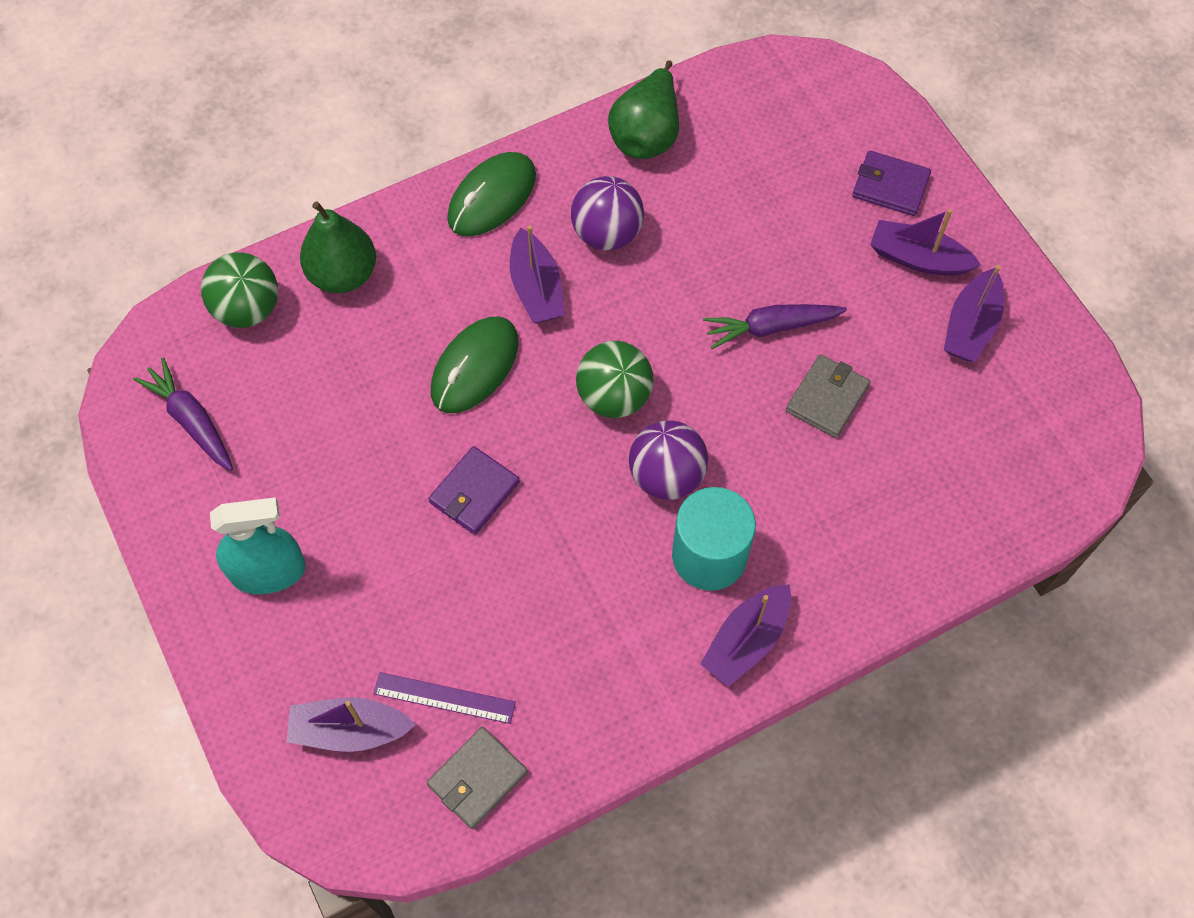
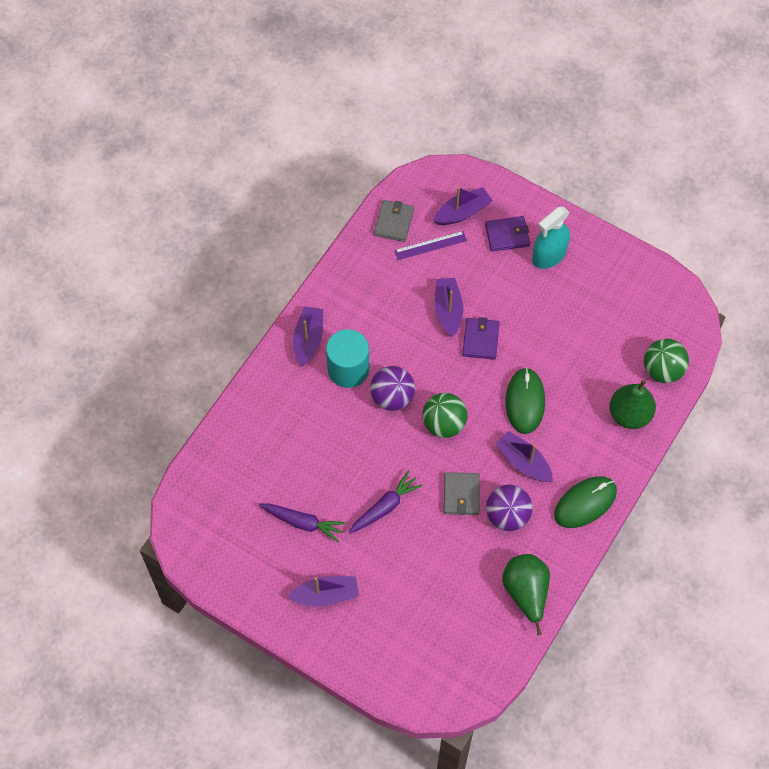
camera: 150 degrees right, 0 degrees up
purple carrot [133,358,233,471] -> purple carrot moved to [259,503,346,543]
green mouse [447,152,536,236] -> green mouse turned 45 degrees clockwise [554,477,617,528]
grey wallet [786,354,870,438] -> grey wallet moved to [444,472,480,515]
purple wallet [852,151,931,216] -> purple wallet moved to [485,216,530,252]
purple boat [944,265,1004,362] -> purple boat moved to [435,278,463,337]

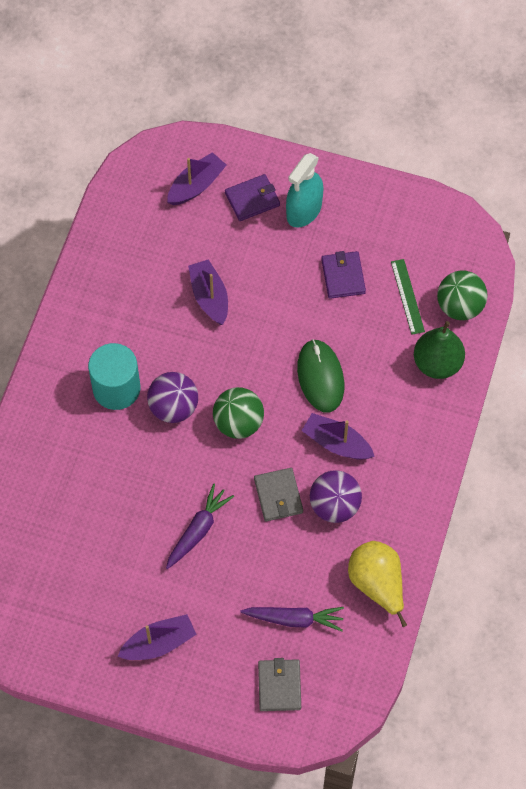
camera: 15 degrees left, 0 degrees up
purple carrot [259,503,346,543] -> purple carrot moved to [241,607,344,631]
purple boat [293,306,323,366] -> none
grey wallet [374,200,414,242] -> grey wallet moved to [258,658,301,711]
purple ruler [395,231,467,260] -> none
purple wallet [462,317,500,360] -> purple wallet moved to [321,251,366,299]
green pear [502,554,550,635] -> yellow pear [348,541,407,627]
green mouse [554,477,617,528] -> none
none -> green ruler [391,259,425,335]

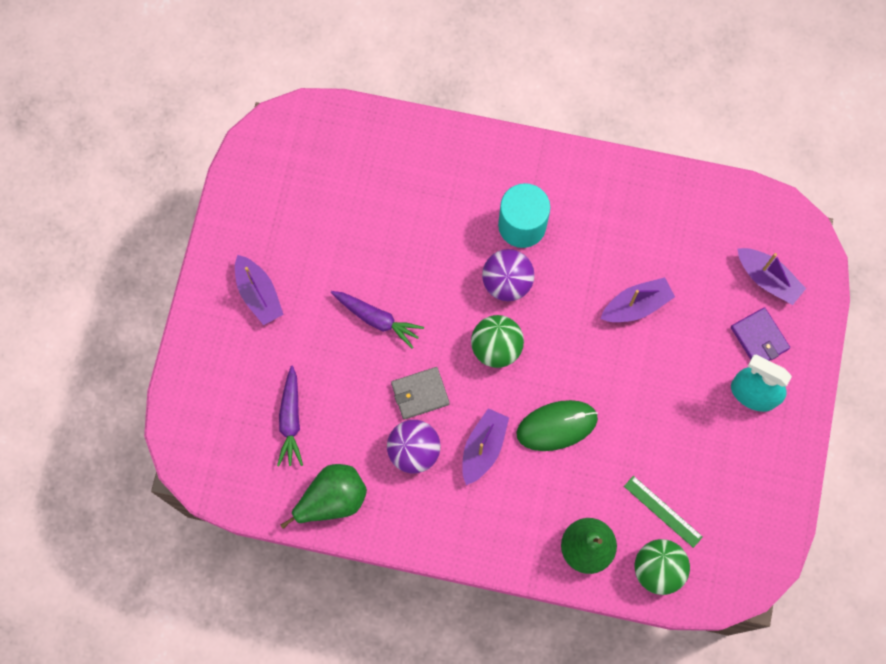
camera: 85 degrees right, 10 degrees up
grey wallet [258,658,301,711] -> none
purple wallet [321,251,366,299] -> none
yellow pear [348,541,407,627] -> green pear [281,464,367,529]
green ruler [391,259,425,335] -> green ruler turned 60 degrees clockwise [624,476,703,548]

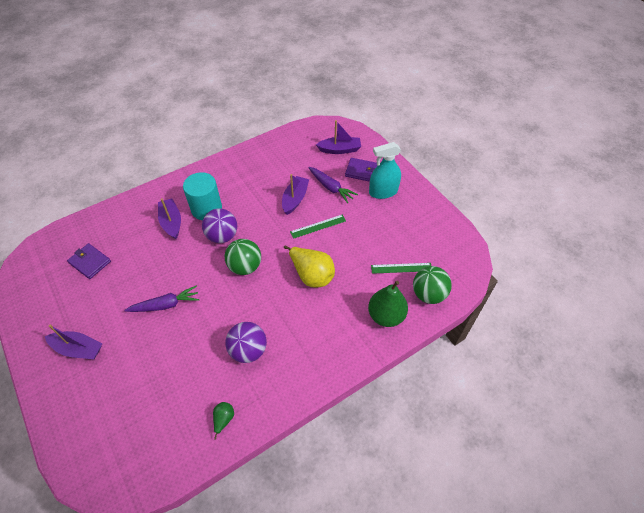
camera: 45 degrees left, 20 degrees down
purple carrot [277,366,303,466] -> purple carrot moved to [308,167,358,203]
green pear [281,464,367,529] -> green pear [213,402,234,440], size x0.48
grey wallet [391,367,450,420] -> none
purple boat [462,408,509,485] -> purple boat moved to [158,198,181,239]
green mouse [517,400,598,451] -> yellow pear [284,245,335,288]
none -> purple wallet [67,243,111,279]
none -> green ruler [290,215,346,239]

